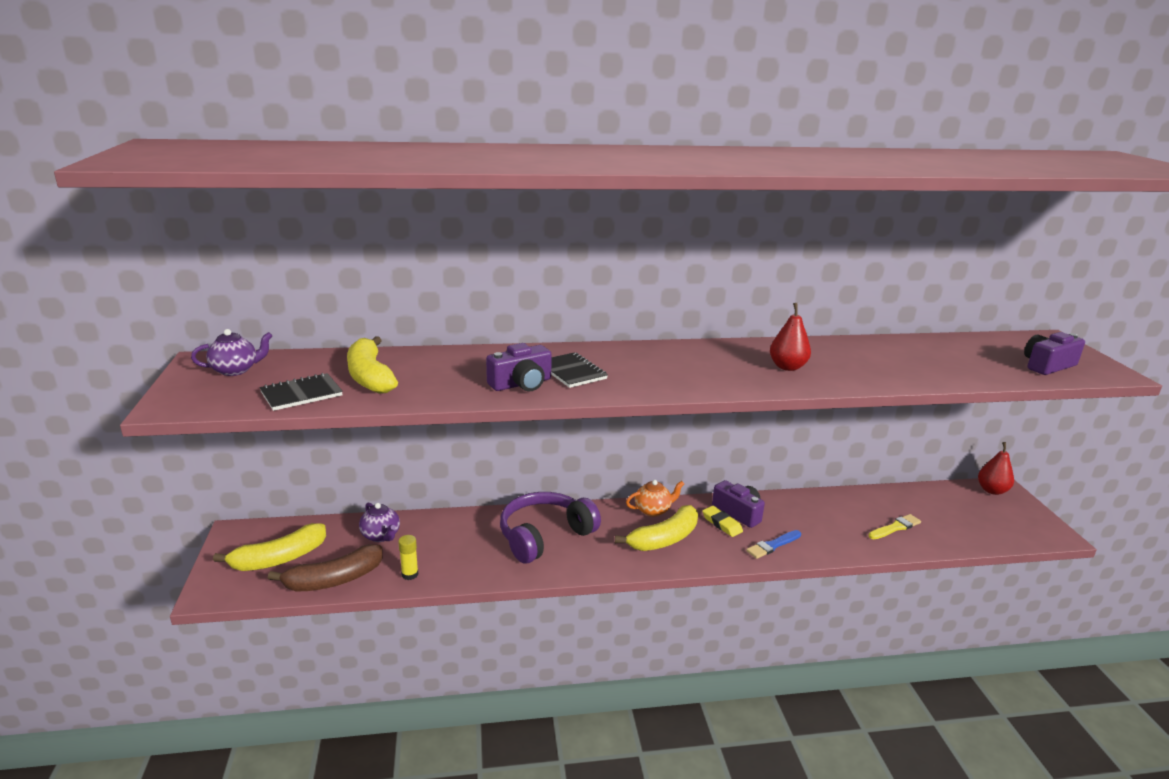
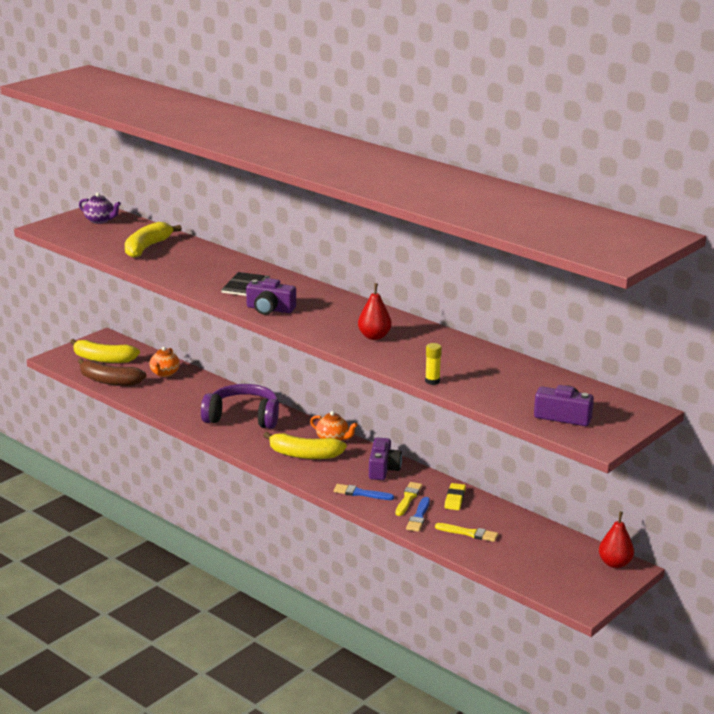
camera: 50 degrees right, 0 degrees up
black notebook [260,373,343,411] -> none
purple teapot [359,503,400,542] -> orange teapot [149,347,180,377]
yellow glue stick [398,535,418,580] -> yellow glue stick moved to [425,343,442,385]
purple camera [486,343,552,391] -> purple camera moved to [246,278,296,315]
yellow eraser [702,506,743,537] -> yellow eraser moved to [444,483,466,510]
none -> yellow brush [396,482,422,516]
none -> blue brush [406,497,430,532]

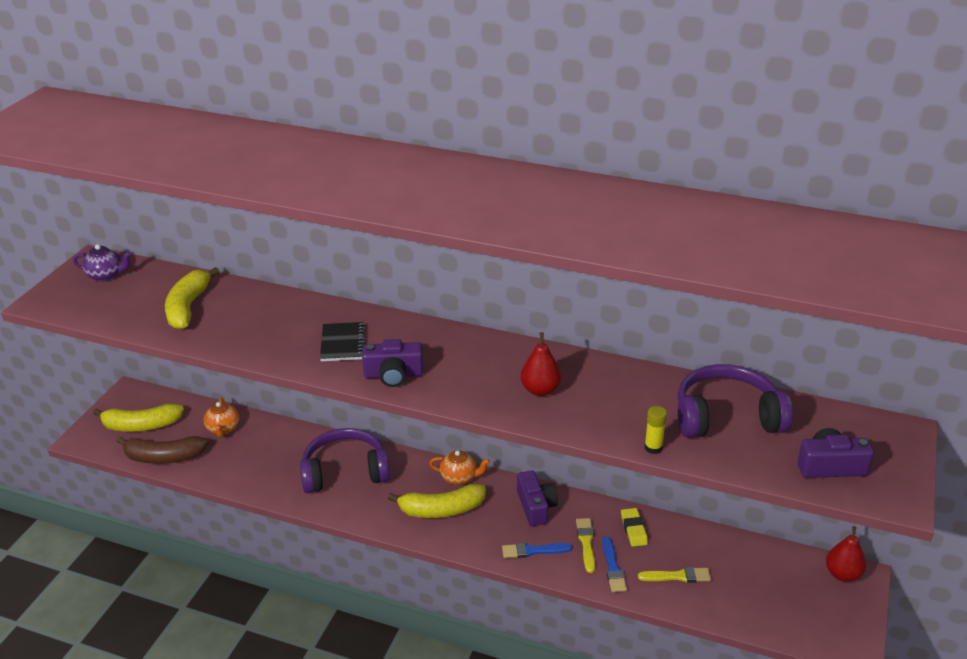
camera: 20 degrees left, 10 degrees up
none -> purple headphones [677,364,793,438]

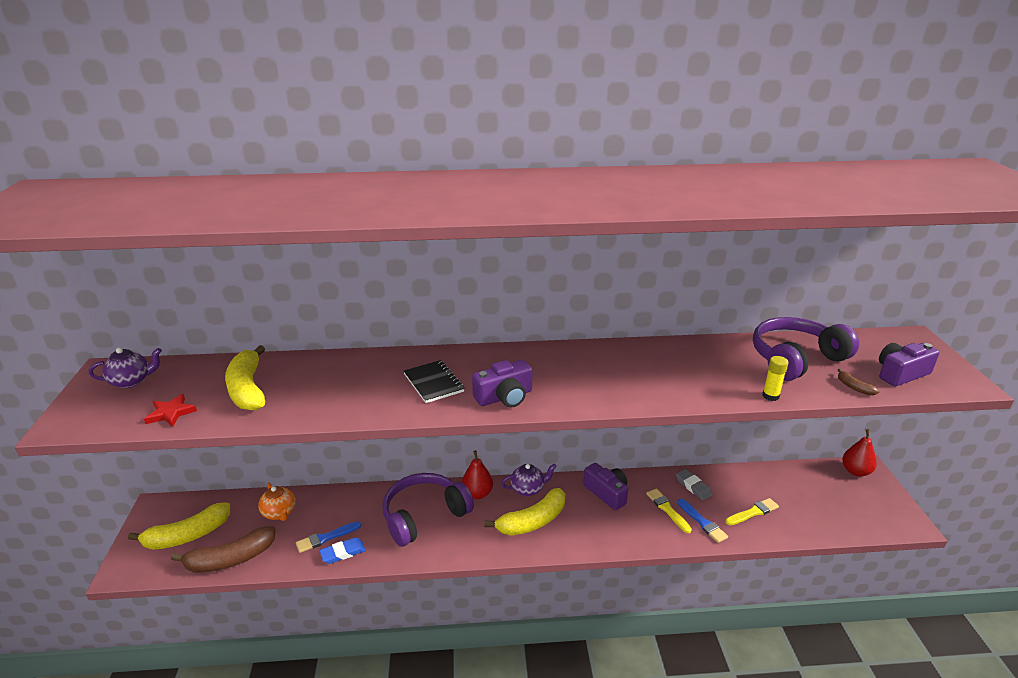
camera: 25 degrees left, 5 degrees down
orange teapot [429,450,490,485] -> purple teapot [501,464,557,496]
blue brush [502,543,572,558] -> blue brush moved to [296,522,361,553]
red pear [521,332,561,396] -> red pear moved to [461,450,493,499]
yellow eraser [621,508,648,547] -> grey eraser [676,469,713,501]
none -> red star [144,394,197,427]
none -> blue eraser [319,537,366,564]
none -> brown banana [838,369,880,395]

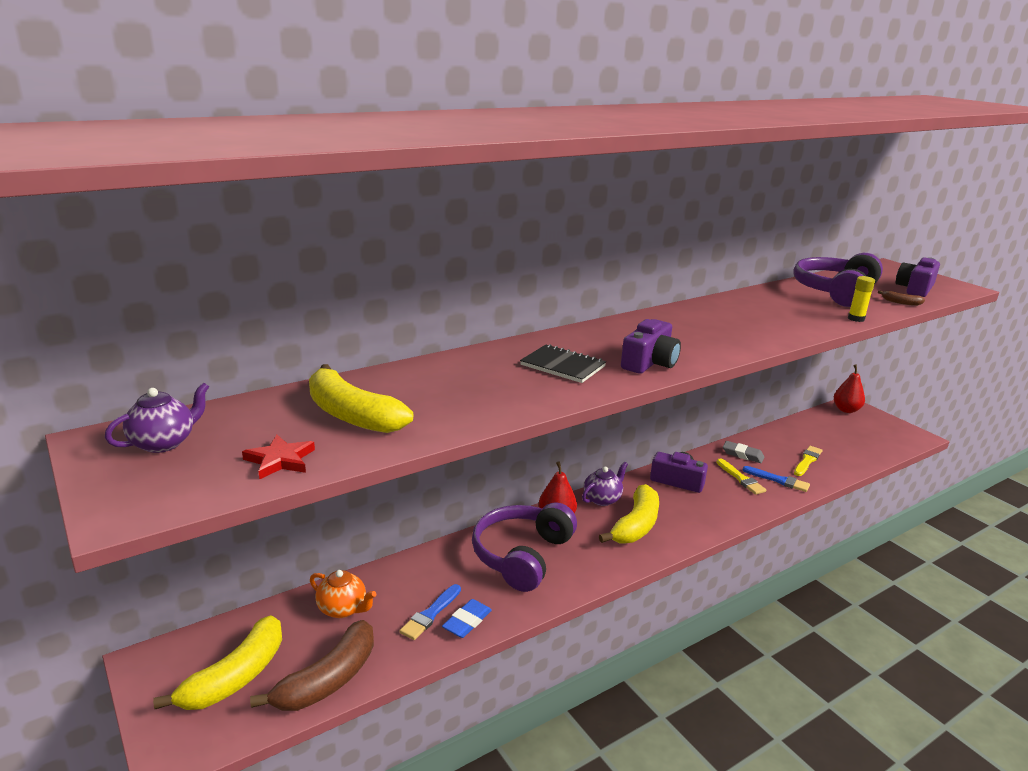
camera: 30 degrees left, 5 degrees down
yellow brush [646,489,692,533] -> yellow brush turned 150 degrees counterclockwise [716,458,766,495]

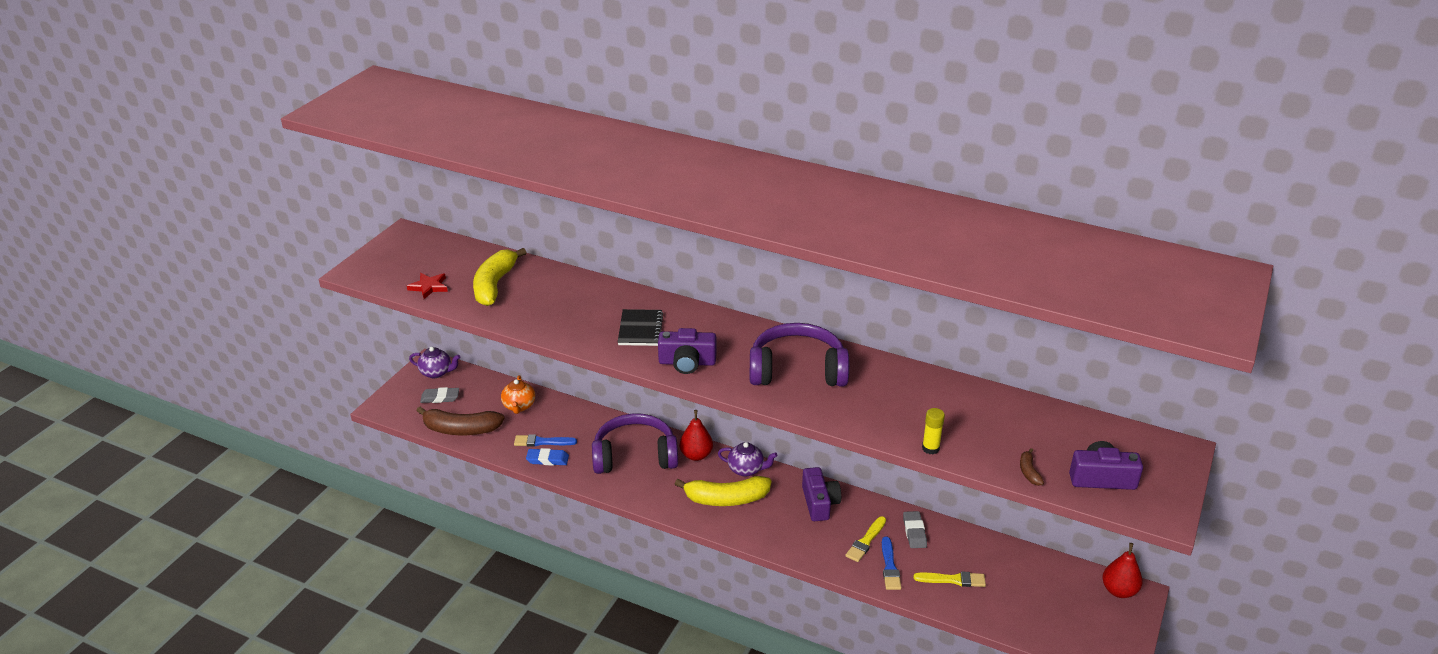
camera: 60 degrees right, 10 degrees up
purple teapot [105,382,209,453] -> purple teapot moved to [409,347,460,378]
yellow banana [153,615,282,710] -> grey eraser [420,387,459,403]
purple headphones [793,253,883,307] -> purple headphones moved to [750,323,849,387]

